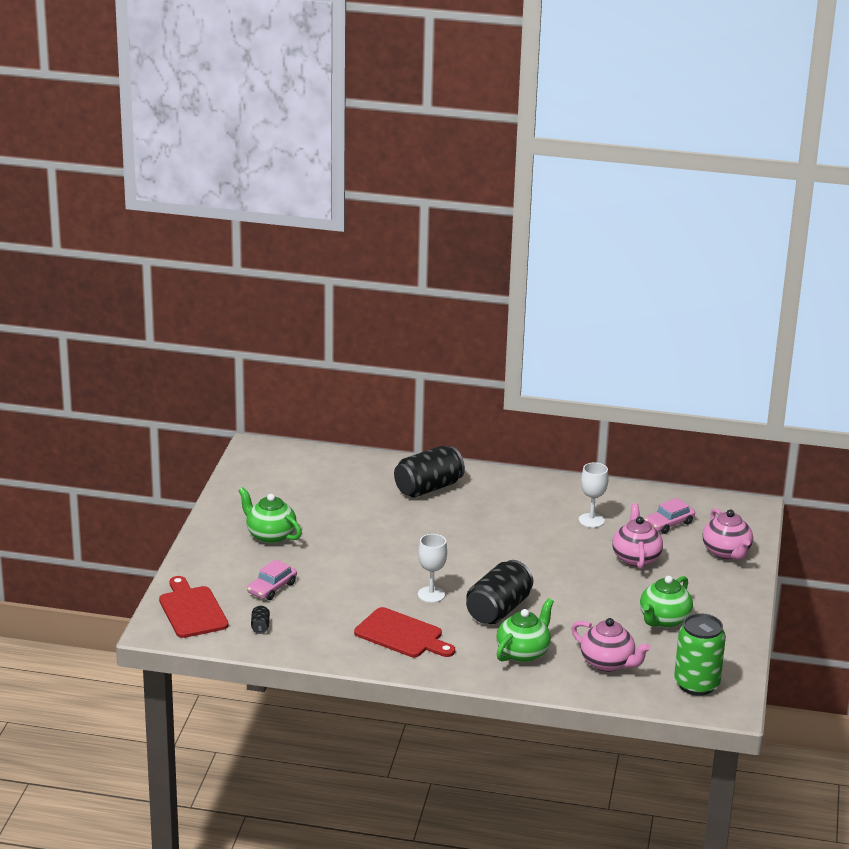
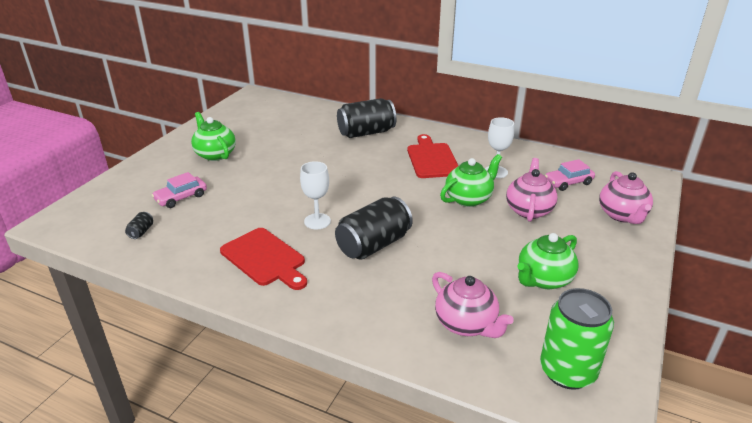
camera: 15 degrees right, 5 degrees up
red cutting board [159,576,229,638] -> red cutting board moved to [407,134,458,178]
green teapot [496,598,554,663] -> green teapot moved to [440,154,502,207]

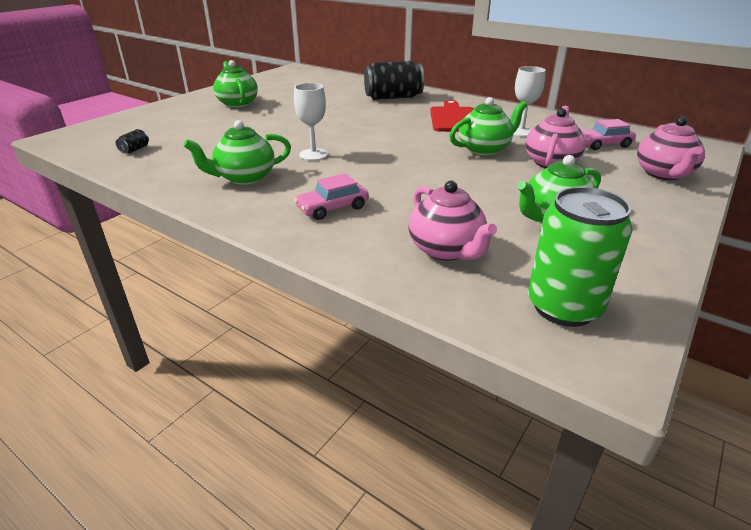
camera: 10 degrees right, 0 degrees up
pink car [152,172,207,208] -> pink car moved to [294,173,369,220]
red cutting board [220,228,307,290] -> green teapot [184,120,291,185]
black can [335,197,413,260] -> none

